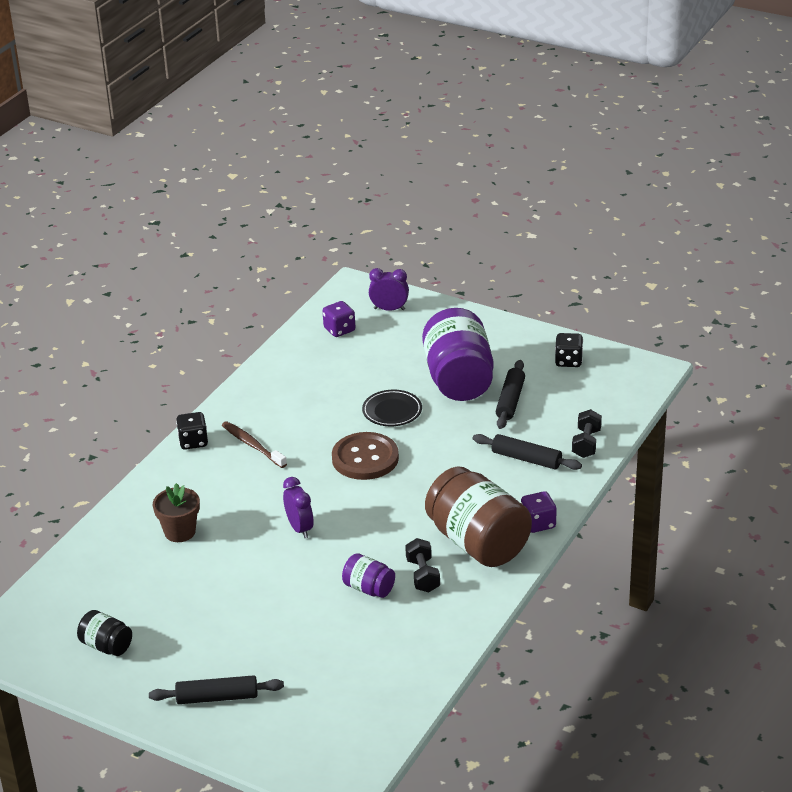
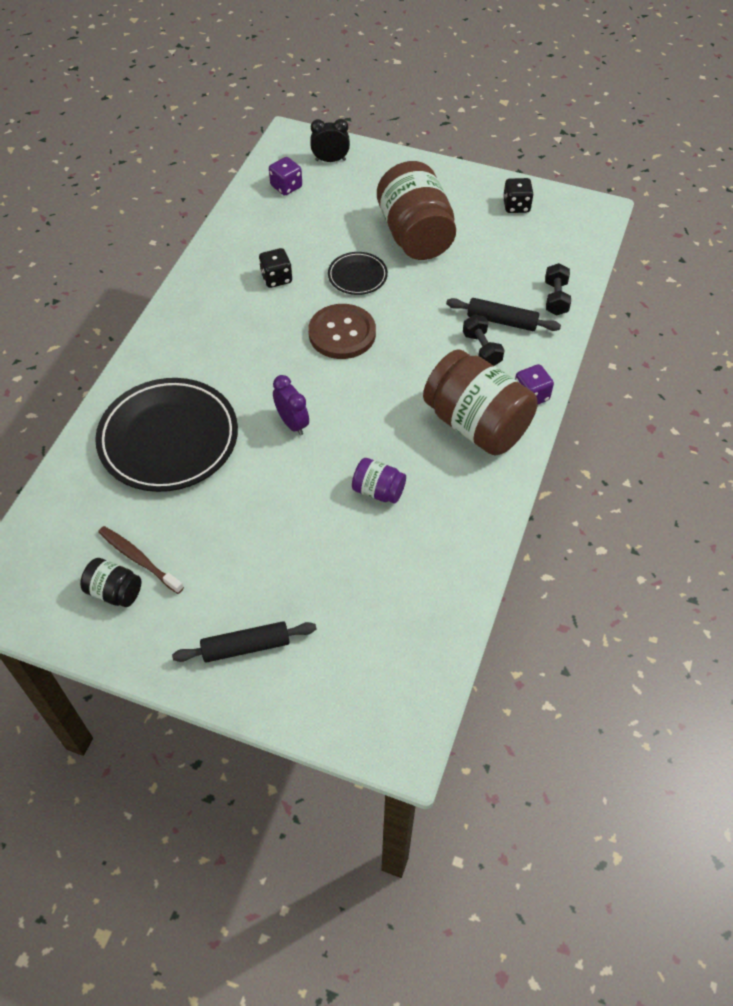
camera: 10 degrees left, 20 degrees up
brown flower pot [153,483,200,542] -> black plate [95,378,238,492]
black dice [176,412,208,450] -> black dice moved to [259,248,292,288]
brown toothbrush [222,421,287,468] -> brown toothbrush moved to [98,526,184,594]
purple clock [369,268,409,311] -> black clock [310,119,350,162]
black dumbbell [405,538,440,592] -> black dumbbell moved to [463,314,504,366]
purple jar [422,308,494,401] -> brown jar [377,161,456,260]
black rolling pin [496,360,525,429] -> none

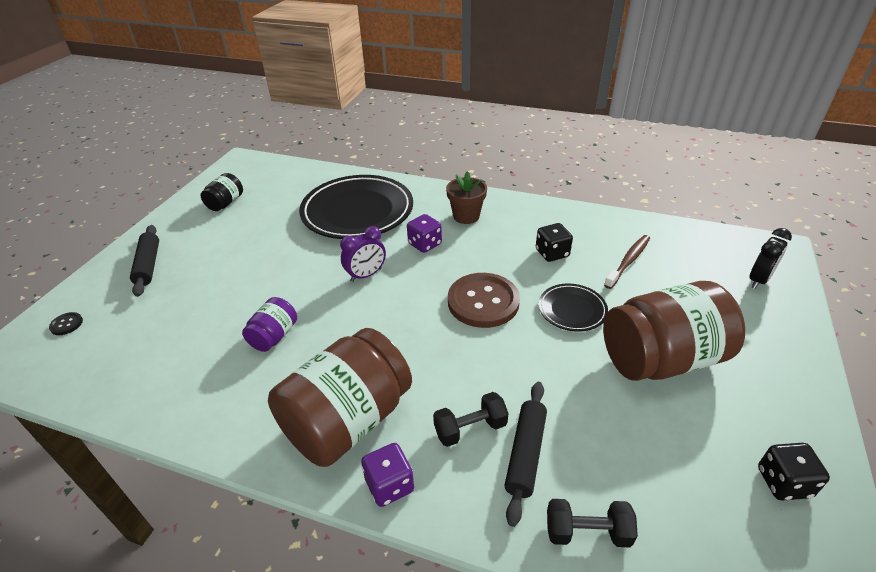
camera: 90 degrees right, 15 degrees down
brown toothbrush [98,526,184,594] -> brown toothbrush moved to [604,235,650,289]
purple dice [269,157,302,196] -> purple dice moved to [407,214,442,253]
black clock [310,119,350,162] -> black clock turned 45 degrees clockwise [749,228,792,289]
none -> black button [49,312,83,335]
none -> brown flower pot [446,171,487,224]

